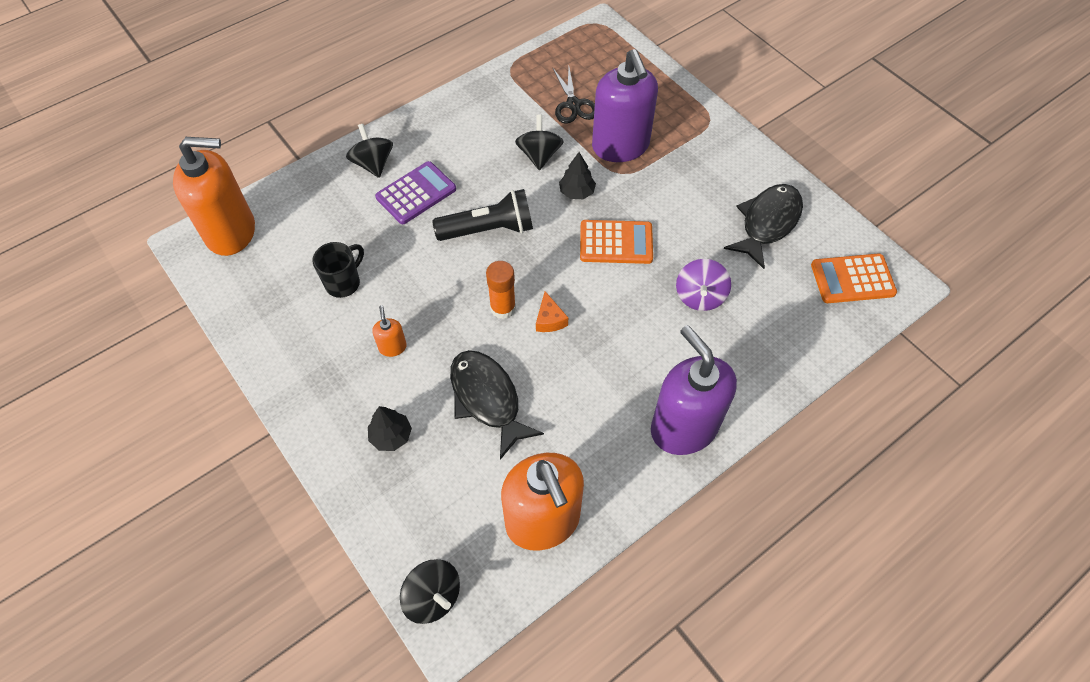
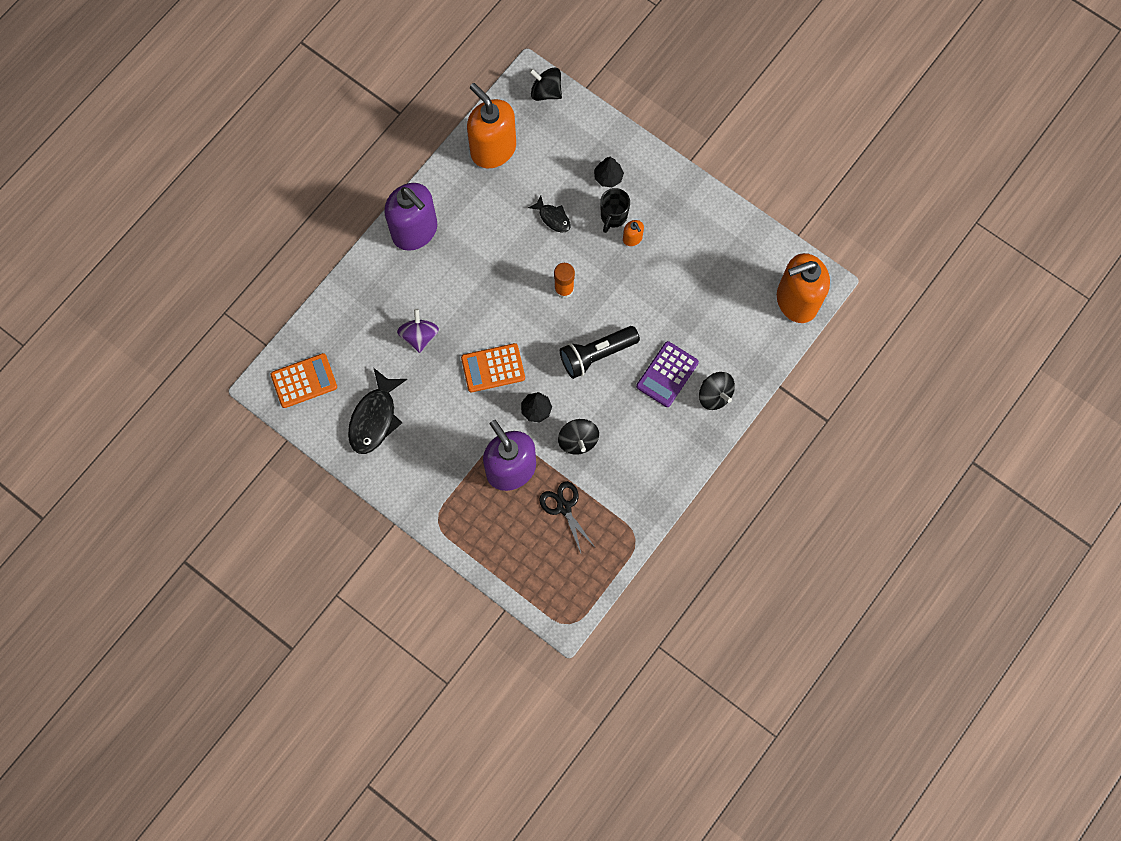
camera: 165 degrees right, 15 degrees up
black mug [313,242,364,298] -> black mug moved to [600,188,630,233]
black fish [450,350,544,460] -> black fish [528,195,571,233], size x0.55
orange cheese [536,291,568,332] -> none

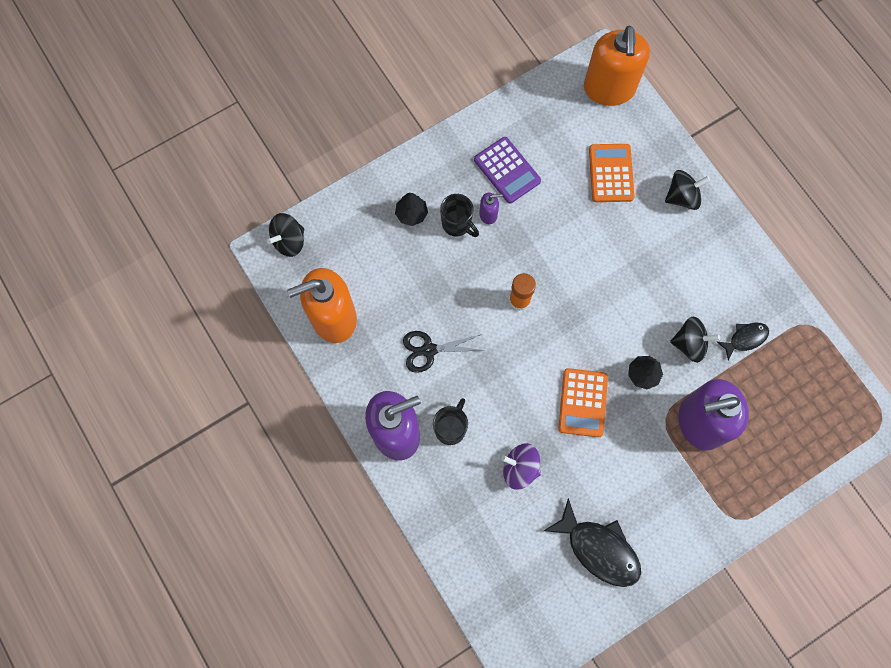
camera: 70 degrees left, 0 degrees up
orange calculator [270,353,337,408] -> orange calculator moved to [589,144,635,202]
black fish [528,195,571,233] -> black fish moved to [717,323,769,361]
black scissors [539,481,595,553] -> black scissors moved to [403,331,485,373]
black flashlight [560,326,640,379] -> none
orange soap dispenser [623,220,644,246] -> purple soap dispenser [479,193,502,224]
purple calculator [636,341,699,407] -> purple calculator moved to [474,137,541,204]
none -> black mug [433,398,468,445]

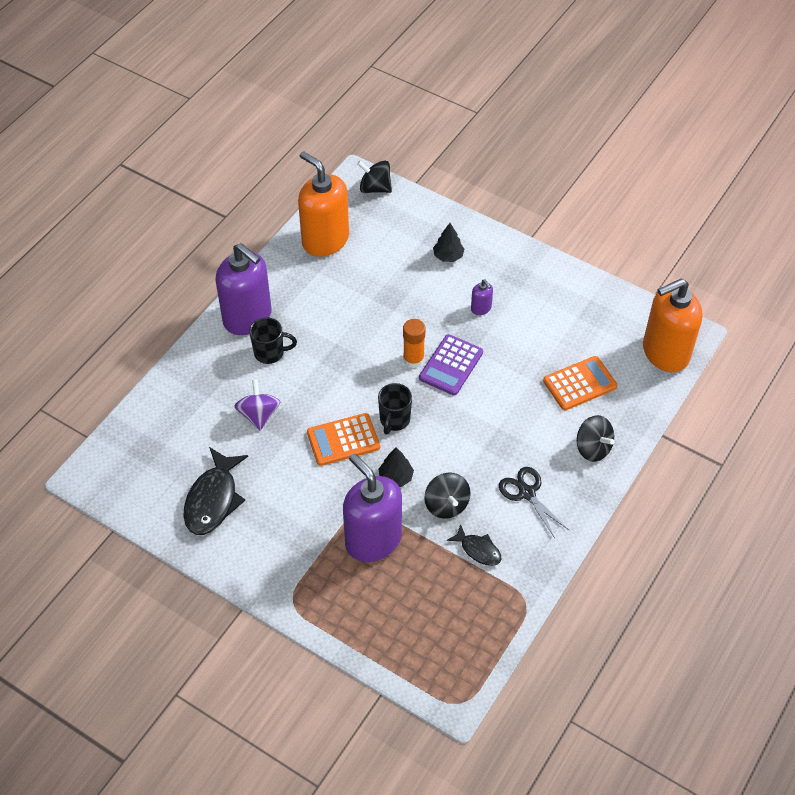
camera: 65 degrees right, 20 degrees down
black scissors [403,331,485,373] -> black scissors moved to [499,467,569,538]
black mug [440,194,479,237] -> black mug moved to [378,383,412,435]
purple calculator [474,137,541,204] -> purple calculator moved to [419,334,483,395]

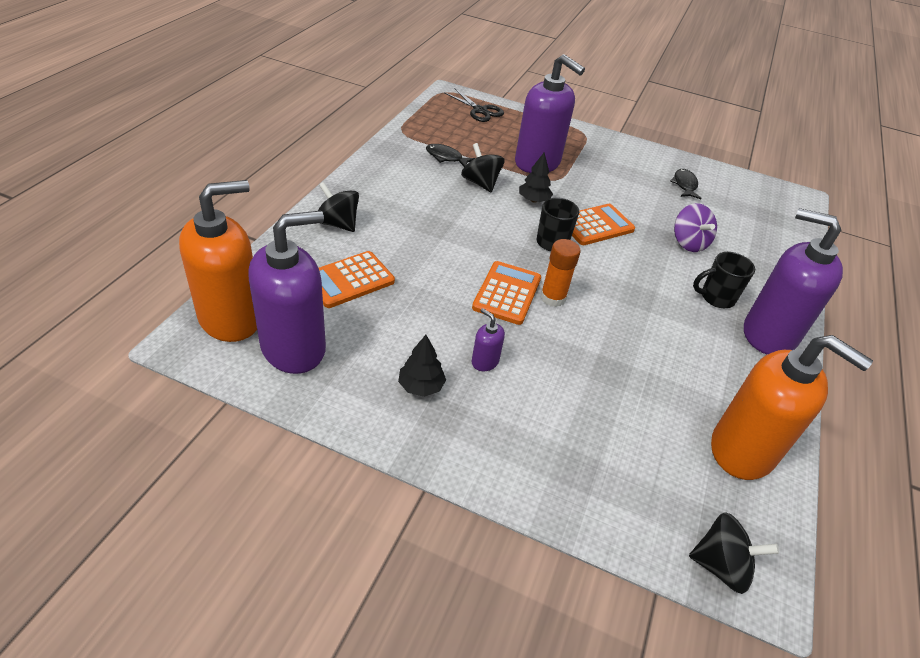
camera: 165 degrees right, 10 degrees down
black fish [183,447,248,535] -> black fish [670,169,702,199], size x0.55
purple calculator [419,334,483,395] -> orange calculator [472,261,541,325]
black tree [433,223,464,262] -> black tree moved to [398,335,446,397]
black scissors [499,467,569,538] -> black scissors moved to [444,89,504,122]
none -> purple soap dispenser [248,211,326,374]

